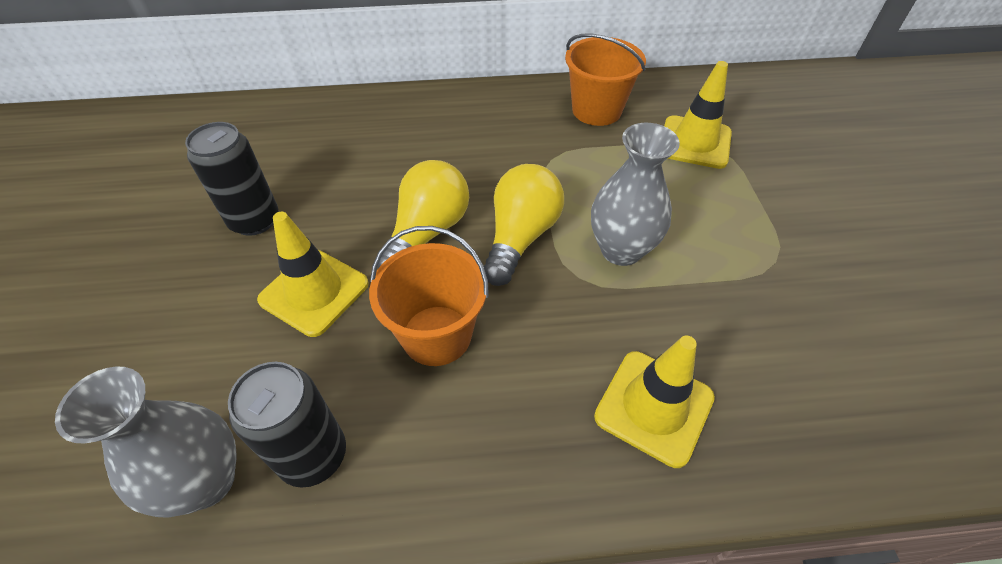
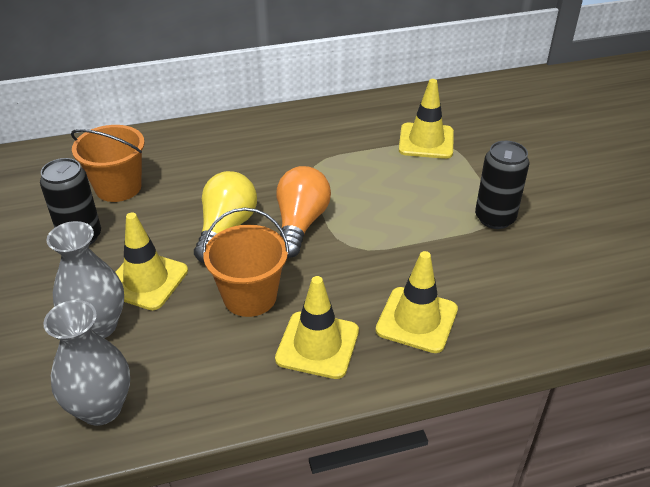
camera: 10 degrees left, 10 degrees down
black can [228,362,346,488] -> black can moved to [475,141,529,229]
yellow light bulb [484,164,564,286] -> orange light bulb [277,166,331,258]
orange bucket [565,34,646,126] -> orange bucket moved to [71,125,145,202]
grey vase [591,123,680,266] -> grey vase moved to [46,221,124,338]
none -> yellow traffic cone [275,276,359,379]

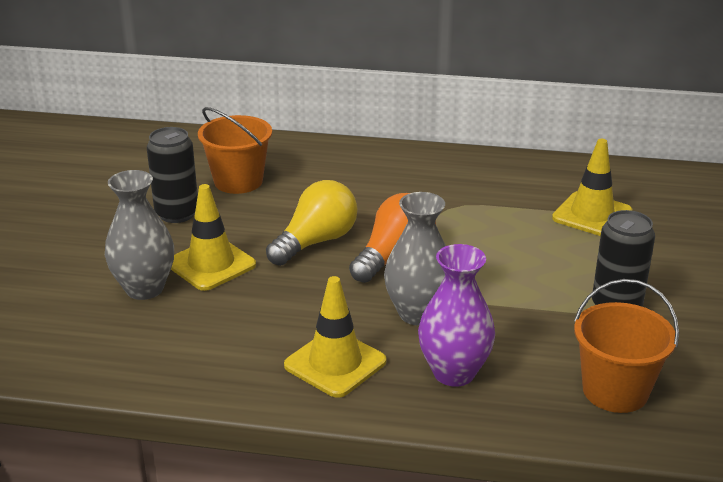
camera: 25 degrees right, 10 degrees down
grey vase [43,300,130,426] -> grey vase moved to [384,192,446,325]
orange bucket [202,208,289,317] -> orange bucket moved to [574,279,679,413]
yellow traffic cone [376,251,458,353] -> purple vase [418,244,495,387]

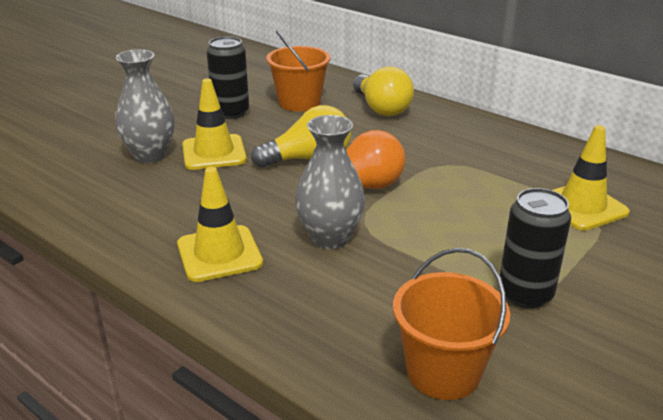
camera: 30 degrees right, 0 degrees up
purple vase [418,244,495,387] -> none
none -> yellow light bulb [353,66,414,116]

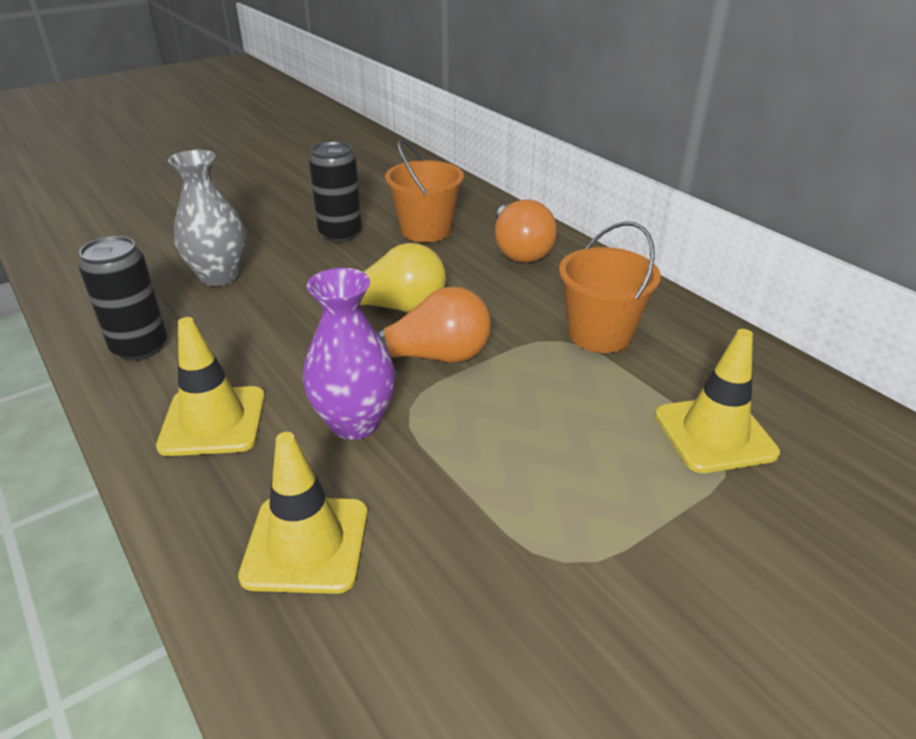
camera: 15 degrees right, 5 degrees up
yellow traffic cone [182,79,247,170] -> yellow traffic cone moved to [238,432,368,594]
grey vase [295,115,365,249] -> purple vase [303,268,396,440]
yellow light bulb [353,66,414,116] -> orange light bulb [495,199,557,263]
orange bucket [393,248,510,400] -> orange bucket moved to [559,222,661,353]
black can [500,188,571,309] -> black can moved to [79,236,167,361]

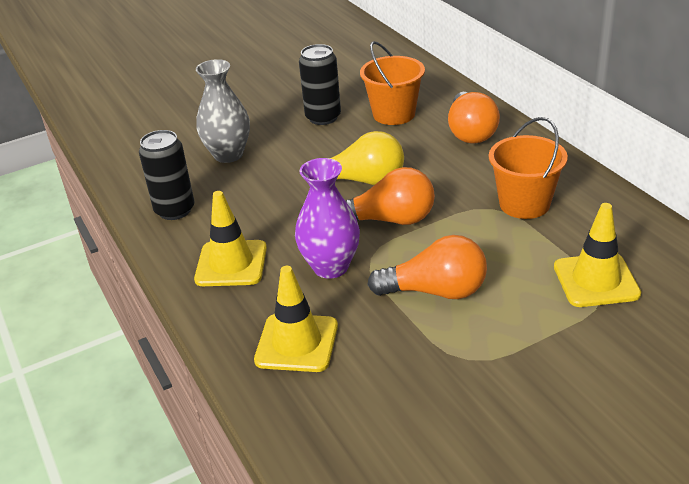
camera: 10 degrees right, 0 degrees up
none -> orange light bulb [367,235,487,299]

